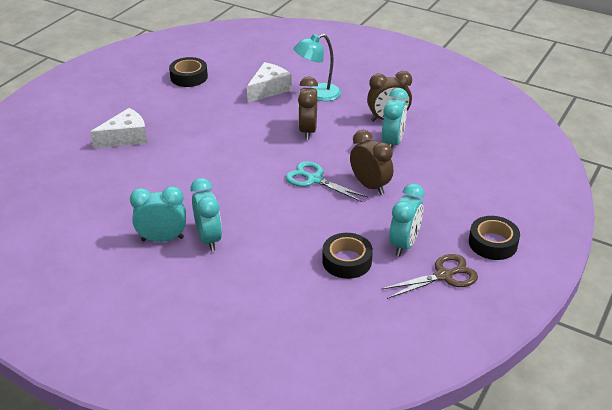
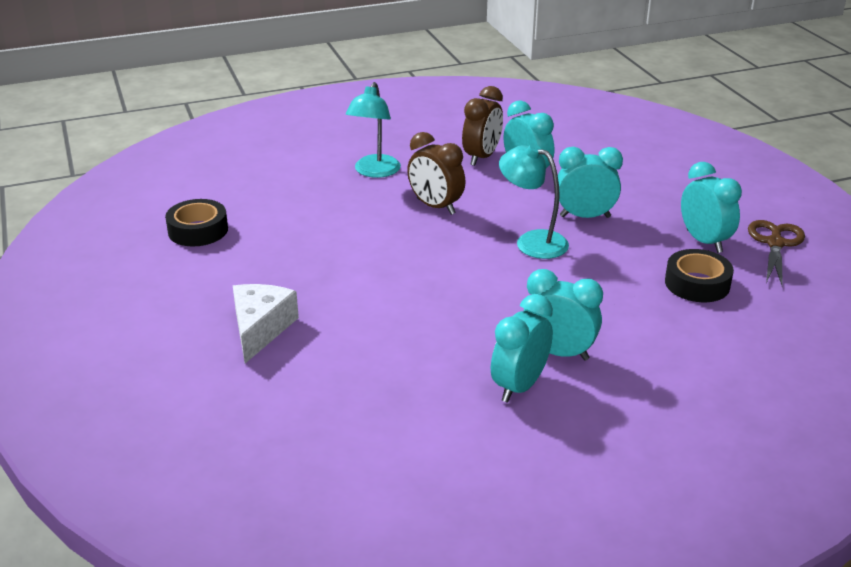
camera: 50 degrees left, 5 degrees down
white cheese [247,62,292,102] -> none
turquoise scissors [286,161,368,202] -> turquoise lamp [499,144,569,259]
brown clock [350,130,393,195] -> turquoise clock [558,147,623,218]
black tape [469,216,520,260] -> none

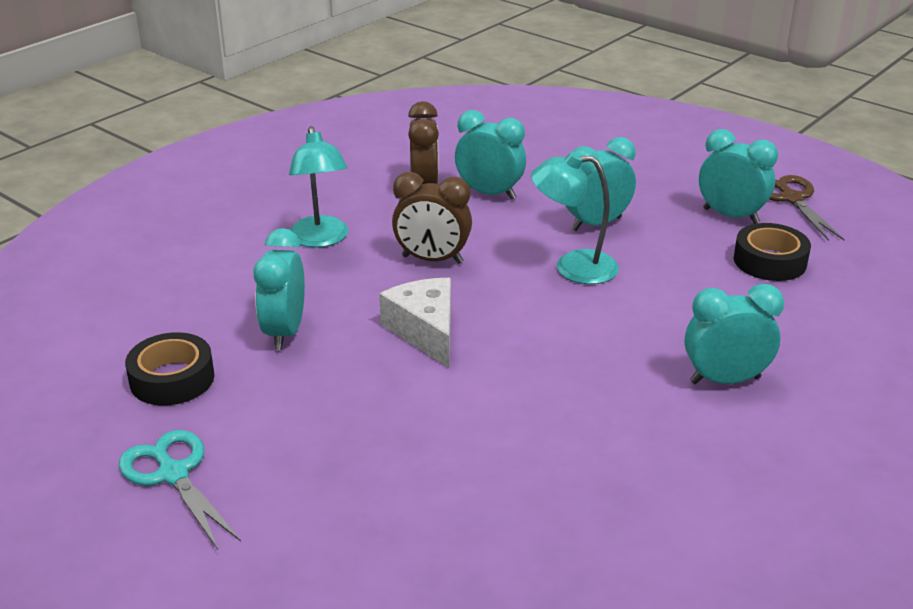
camera: 30 degrees left, 0 degrees up
white cheese [233,284,299,363] -> white cheese moved to [379,278,451,368]
turquoise clock [491,294,553,402] -> turquoise clock moved to [253,228,305,350]
none -> turquoise scissors [119,430,241,550]

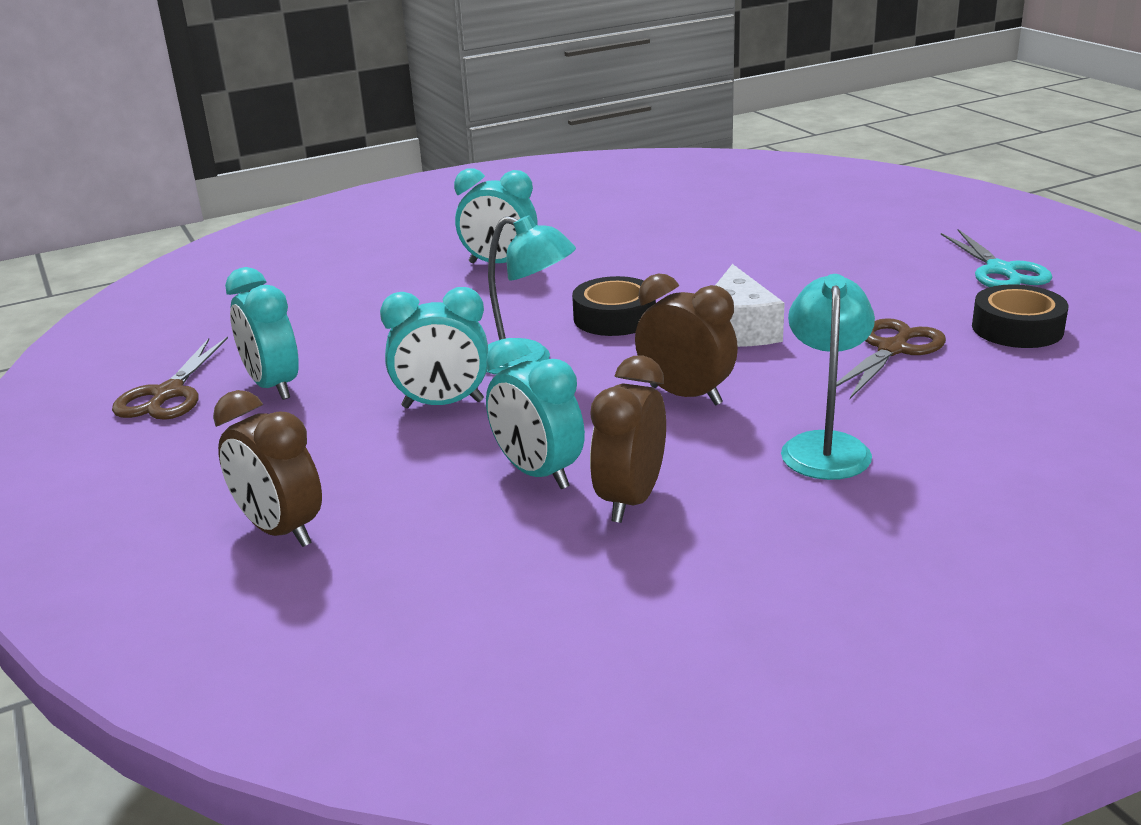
camera: 155 degrees left, 5 degrees down
turquoise clock [253,228,305,350] -> brown scissors [836,318,946,399]
black tape [734,223,811,281] -> black tape moved to [572,276,656,336]
none -> brown clock [213,390,322,547]

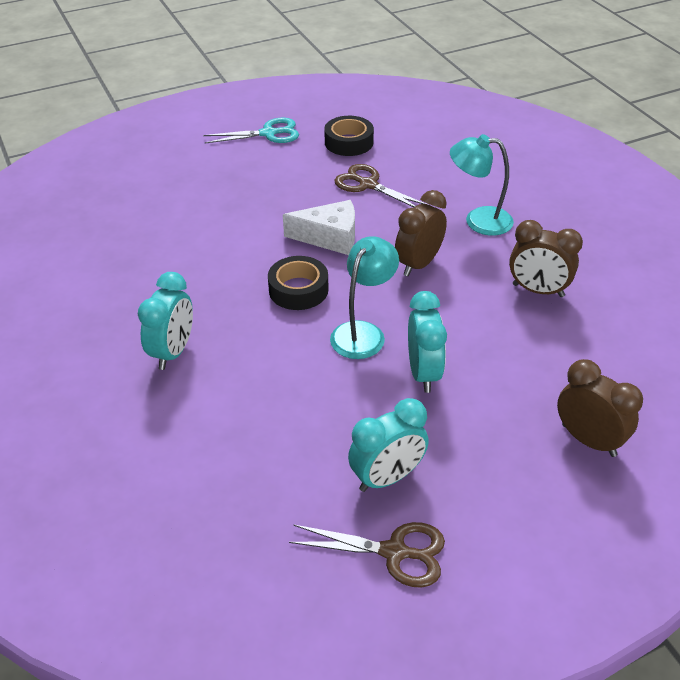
camera: 90 degrees left, 15 degrees up
brown clock [213,390,322,547] -> brown clock turned 90 degrees counterclockwise [557,359,643,457]
turquoise clock [486,338,585,489] -> none

